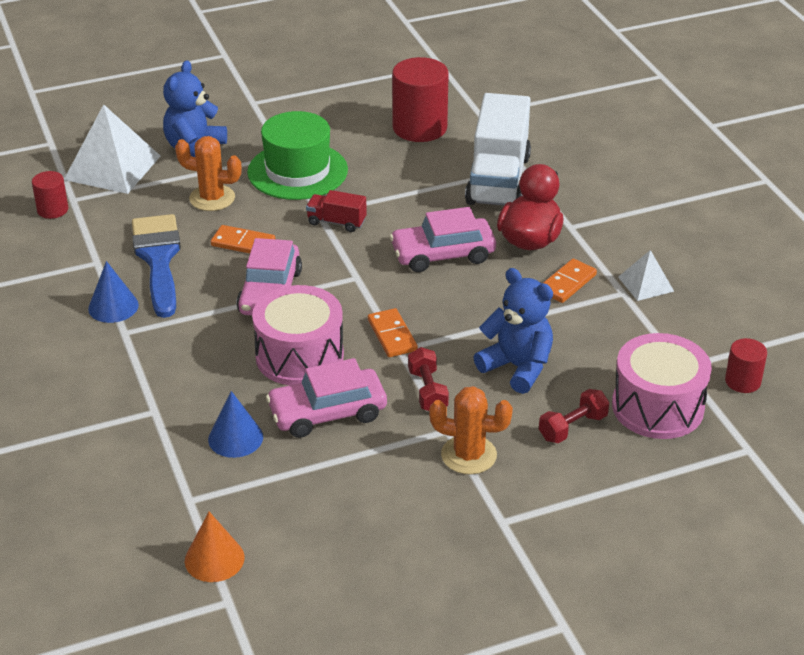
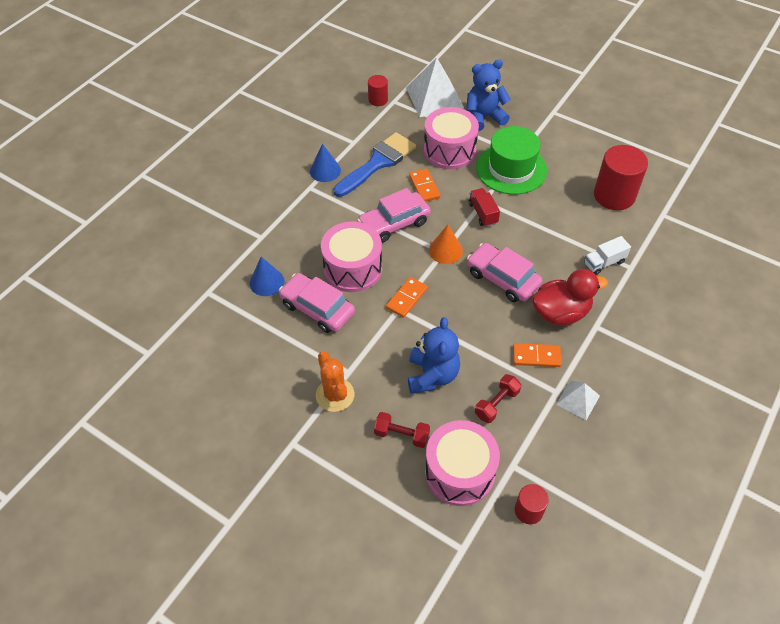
camera: 55 degrees right, 15 degrees up
orange cactus [175,136,242,211] -> pink drum [424,107,479,169]
orange cone [185,512,245,582] -> orange cone moved to [429,225,463,264]
red dumbbell [408,347,449,411] -> red dumbbell moved to [475,374,521,423]
white truck [465,93,531,205] -> white truck [584,236,631,275], size x0.46

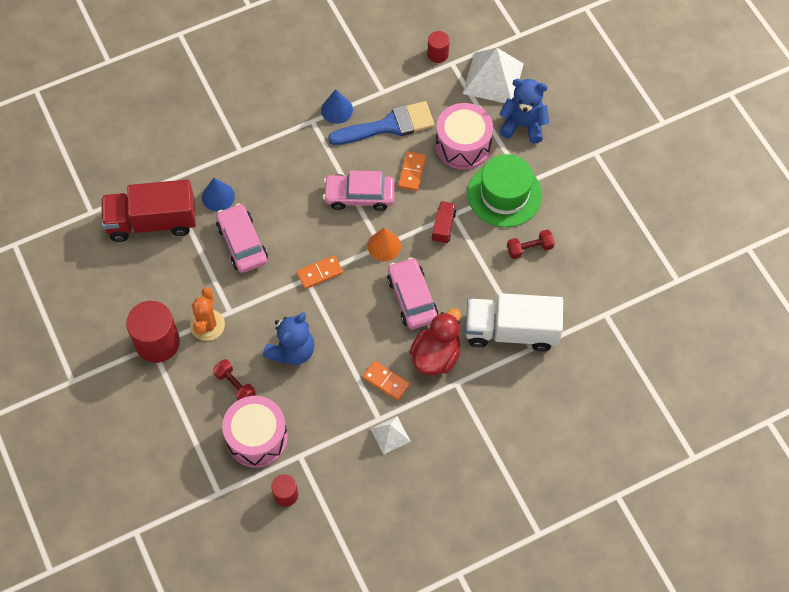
camera: 30 degrees right, 10 degrees up
pink drum [321,222,382,292] -> none
red dumbbell [475,374,521,423] -> red dumbbell moved to [507,229,555,259]
red duck [532,269,608,326] -> red duck turned 75 degrees counterclockwise [410,308,461,375]
white truck [584,236,631,275] -> white truck [466,293,563,351], size x2.19
red cylinder [594,145,648,210] -> red cylinder moved to [126,301,180,363]
none -> red truck [101,179,196,242]

